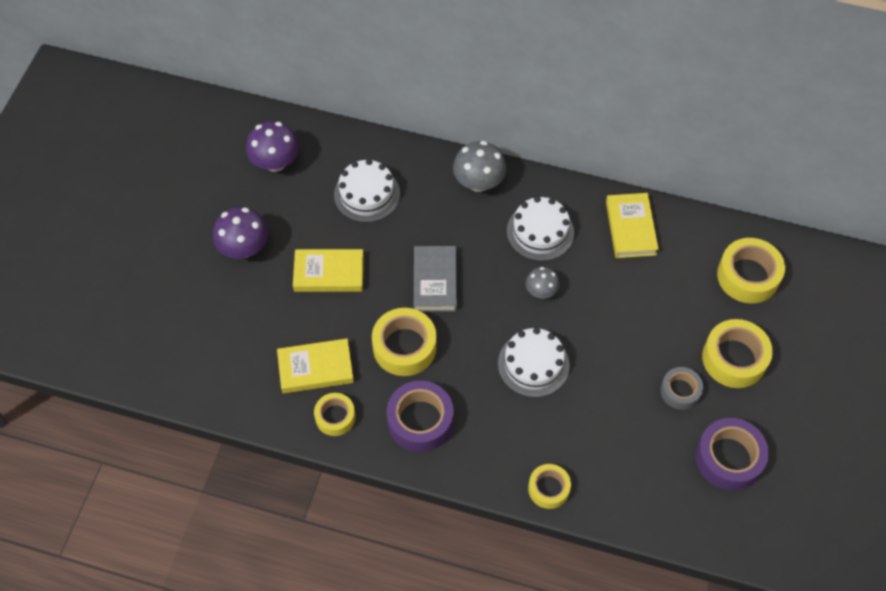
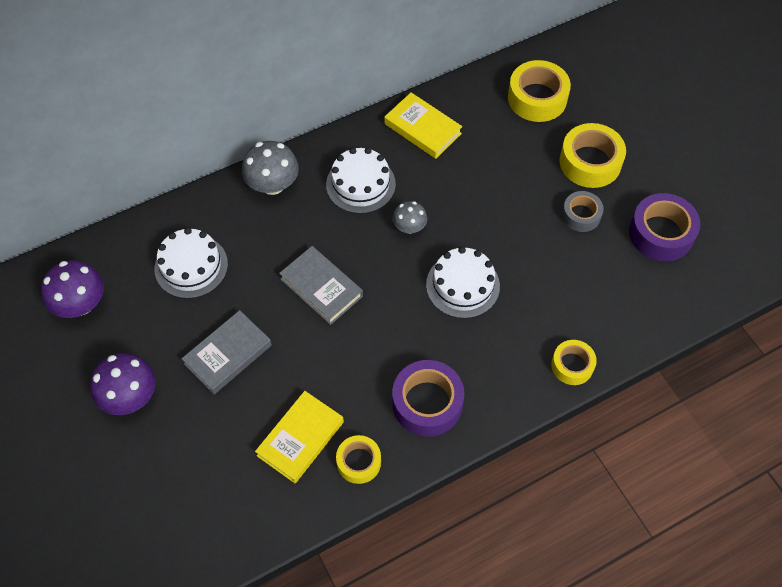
camera: 45 degrees left, 0 degrees up
yellow book [293,249,364,292] -> grey book [181,310,272,394]
yellow tape [372,308,437,376] -> none

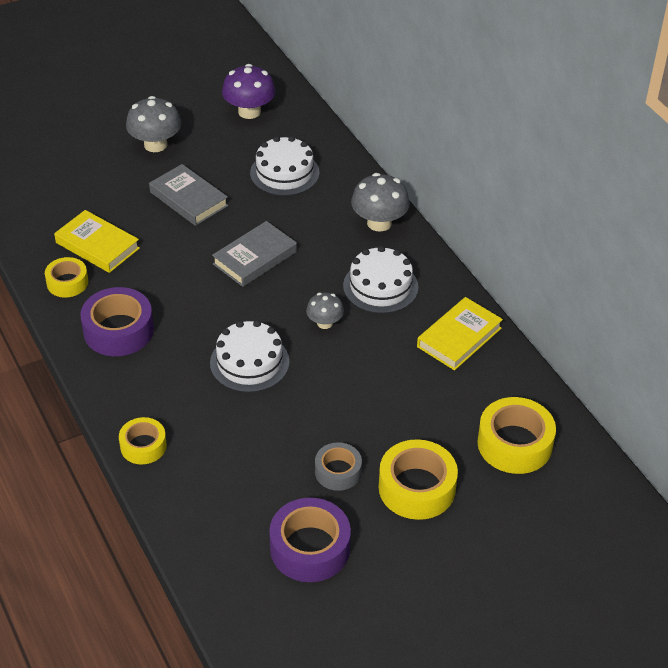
camera: 90 degrees right, 15 degrees down
purple mushroom [90,353,156,415] -> grey mushroom [126,96,181,152]

